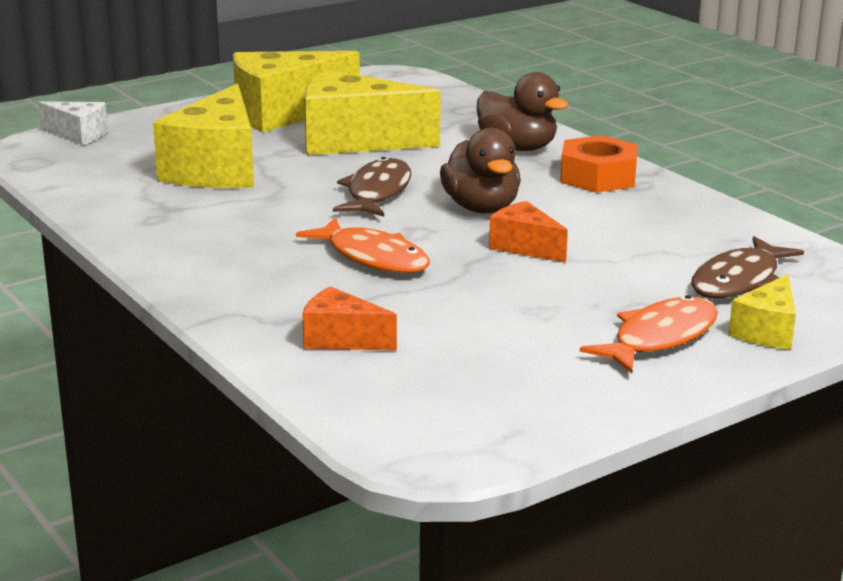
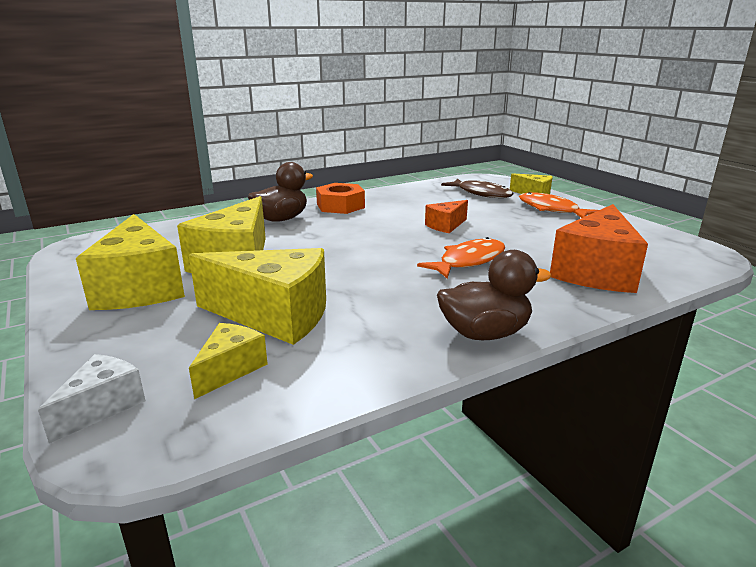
camera: 85 degrees left, 0 degrees up
orange cheese [302,286,397,350] -> orange cheese [550,204,648,293], size x1.95
brown fish [333,157,411,217] -> none
brown duck [440,128,521,214] -> brown duck moved to [437,250,552,340]
none -> yellow cheese [189,323,268,399]

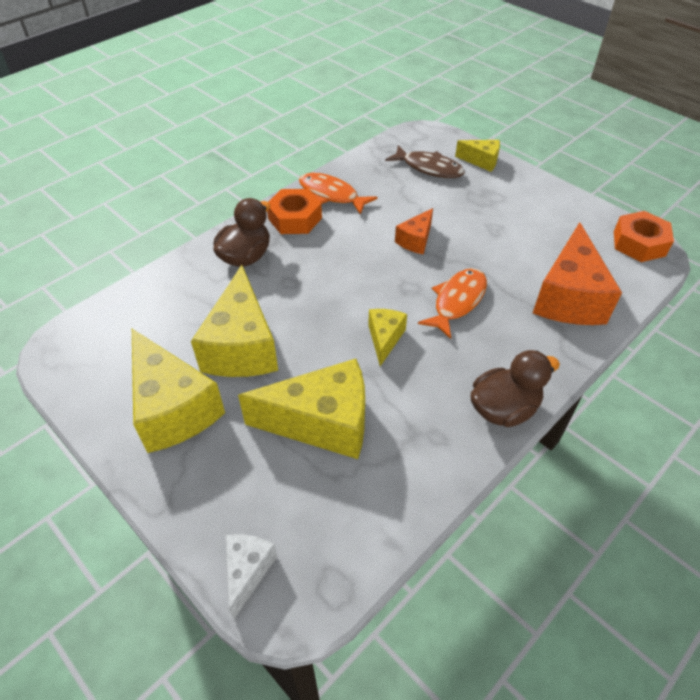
camera: 15 degrees left, 25 degrees up
yellow cheese [189,323,268,399] -> yellow cheese moved to [368,309,407,366]
orange fish [519,192,599,218] -> orange fish moved to [299,173,377,215]
none -> orange nut [614,211,674,262]

